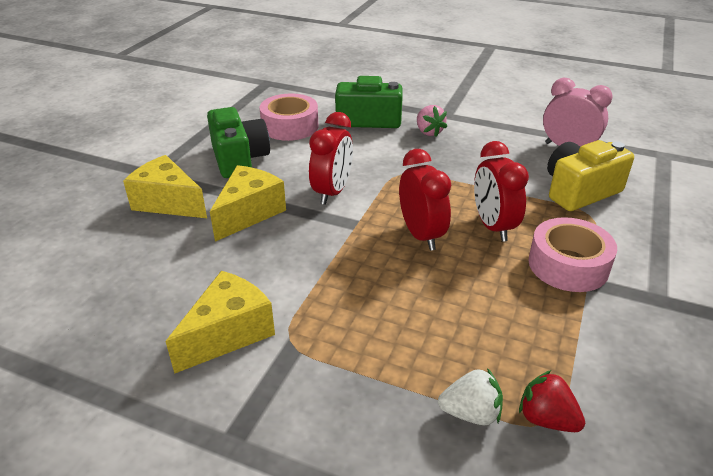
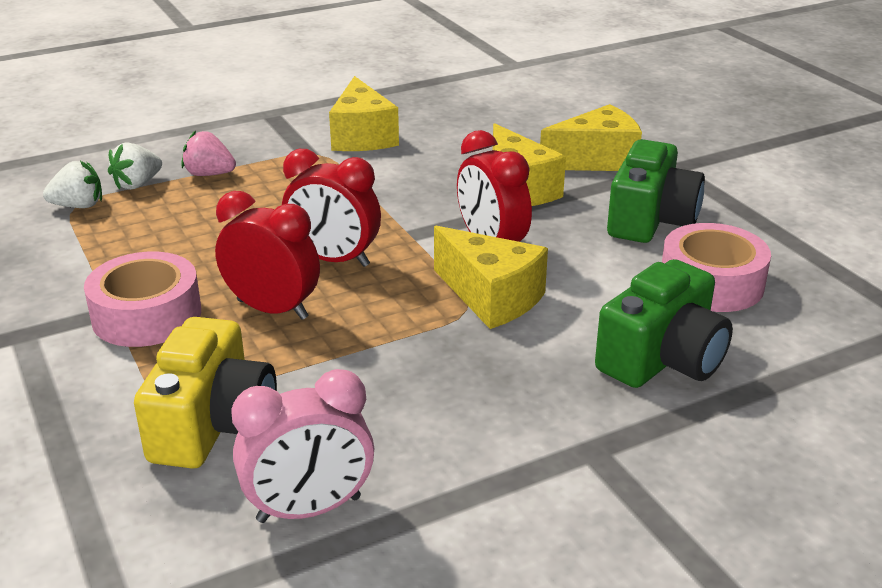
camera: 130 degrees right, 5 degrees down
green camera [207,107,270,178] -> green camera turned 90 degrees counterclockwise [607,139,705,243]
pink strawberry [417,105,447,137] -> pink strawberry moved to [181,130,236,176]
red strawberry [519,370,585,432] -> white strawberry [43,161,102,208]
none -> yellow cheese [434,226,548,329]

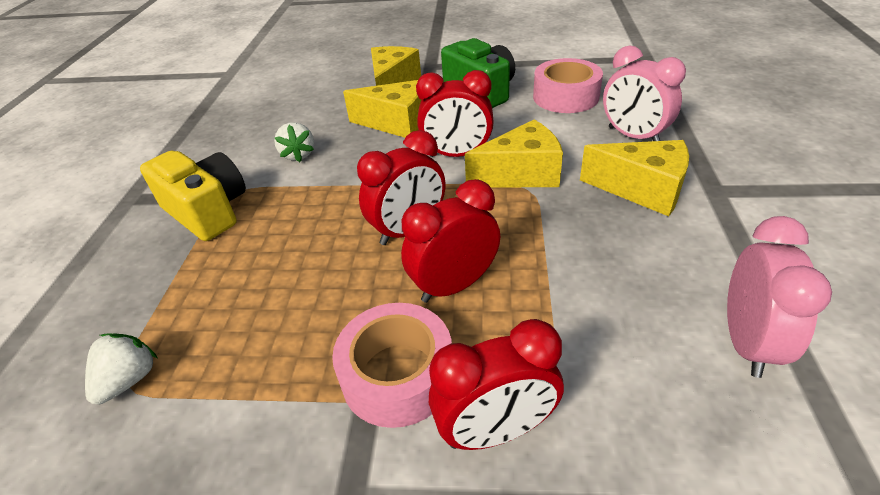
camera: 55 degrees left, 10 degrees up
white strawberry [108,142,162,190] -> white strawberry moved to [274,122,314,162]
yellow camera [134,317,277,469] -> yellow camera moved to [140,151,246,241]
pink strawberry [181,130,236,176] -> none
yellow cheese [329,76,399,151] -> yellow cheese moved to [580,140,689,216]
green camera [595,259,733,388] -> pink clock [603,45,686,141]
none -> red clock [429,319,564,450]

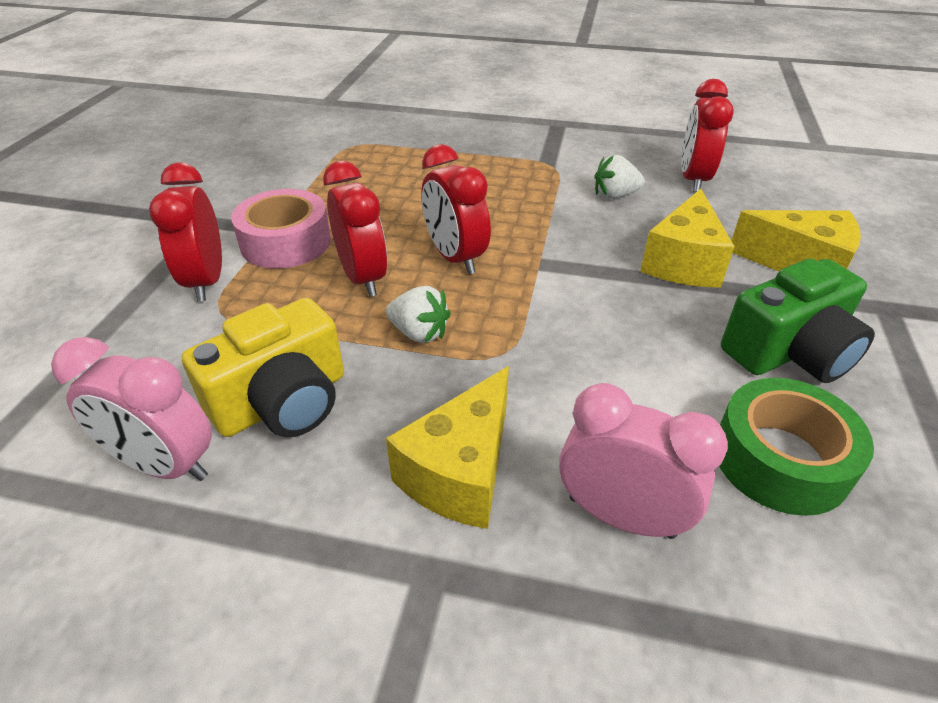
camera: 95 degrees right, 0 degrees up
white strawberry [85,333,157,405] -> white strawberry moved to [386,286,451,343]
yellow camera [140,151,246,241] -> yellow camera moved to [182,298,344,437]
red clock [416,70,494,157] -> red clock moved to [682,79,734,192]
yellow cheese [465,120,563,188] -> none
pink tape [533,58,603,113] -> green tape [719,378,874,516]
pink clock [603,45,686,141] -> pink clock turned 60 degrees clockwise [559,383,728,539]

